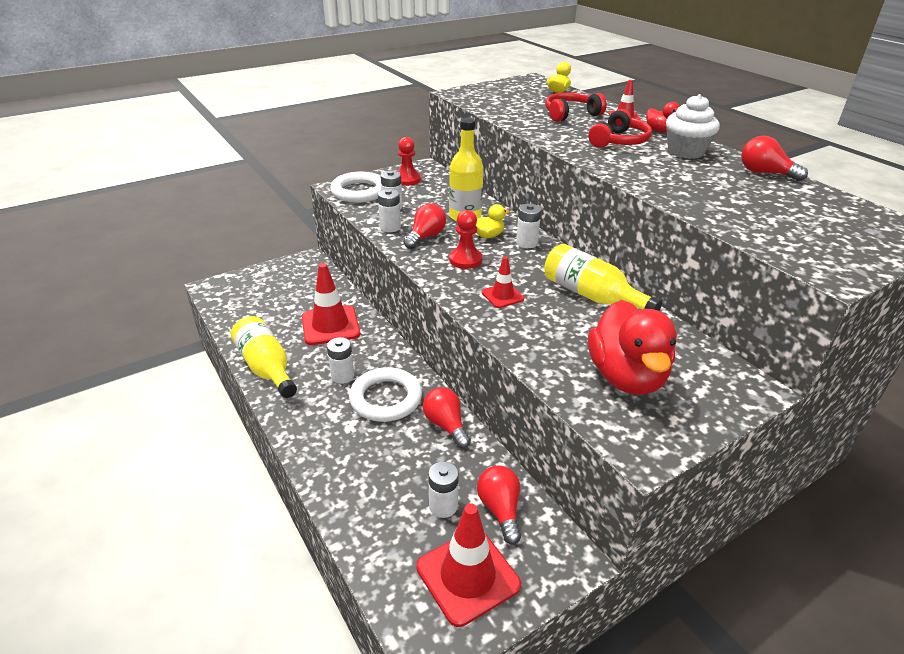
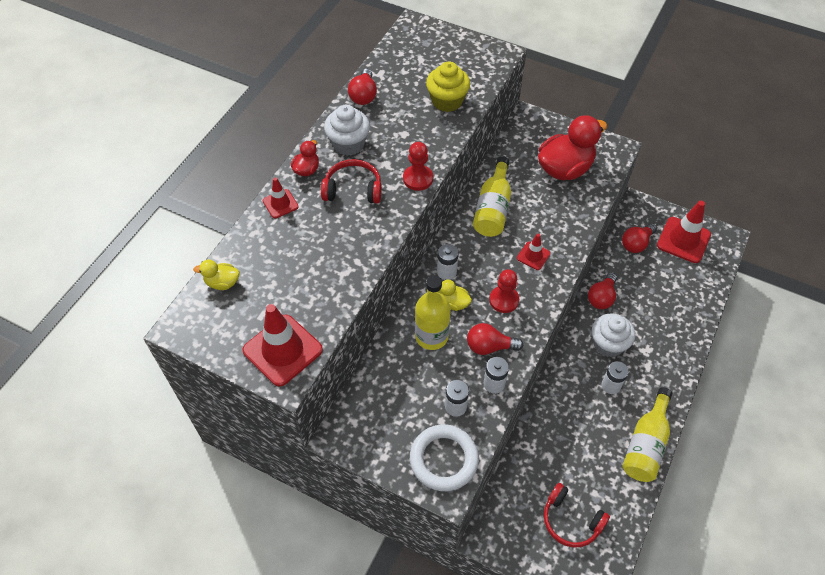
camera: 120 degrees left, 20 degrees up
red traffic cone [301,263,360,345] -> red traffic cone moved to [243,304,323,387]
white ring [349,367,422,422] -> white cupcake [592,313,635,357]
red pawn [398,137,421,186] -> red pawn moved to [403,142,433,191]
white battery [428,461,459,518] -> none
red headphones [545,92,607,122] -> red headphones moved to [544,483,610,547]
none -> yellow cupcake [426,61,470,112]

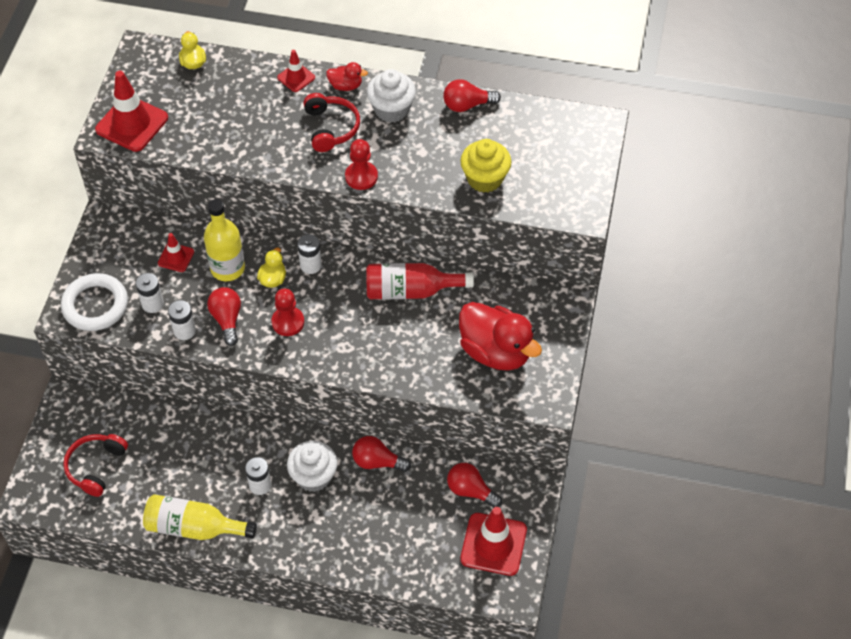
camera: 75 degrees right, 0 degrees up
yellow bottle [473,156,511,237] -> red bottle [366,263,474,300]
red traffic cone [517,233,551,270] -> red traffic cone moved to [158,233,194,272]

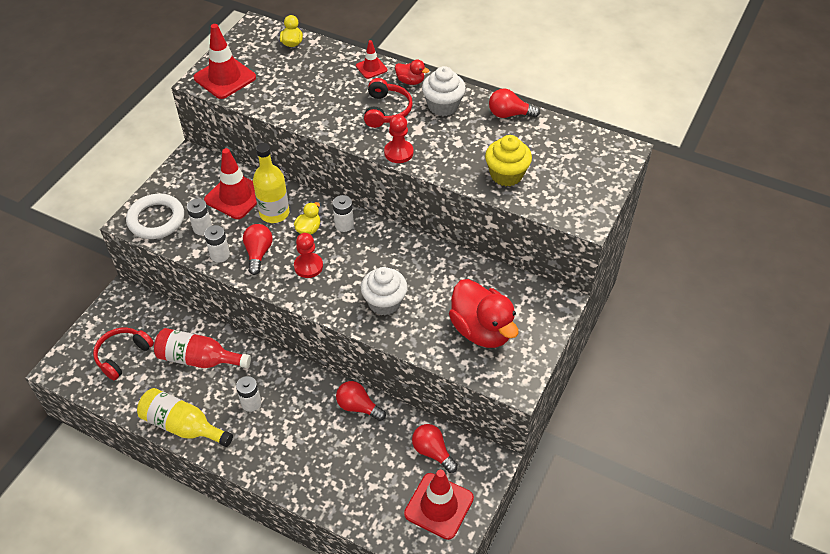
camera: 15 degrees right, 5 degrees down
red traffic cone [158,233,194,272] -> red traffic cone [204,148,257,219], size x1.88
white cupcake [287,441,338,492] -> white cupcake moved to [361,267,407,316]
red bottle [366,263,474,300] -> red bottle moved to [154,328,251,368]

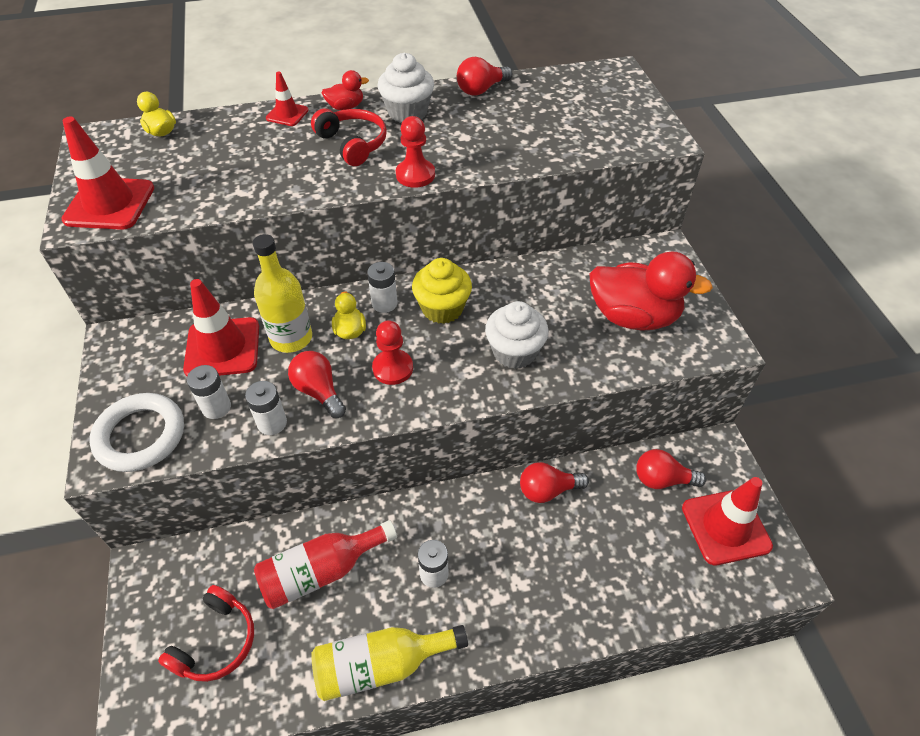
camera: 40 degrees left, 0 degrees up
red headphones [93,327,154,380] -> red headphones turned 150 degrees counterclockwise [158,585,254,682]
yellow cupcake [485,135,532,186] -> yellow cupcake moved to [412,258,472,324]

